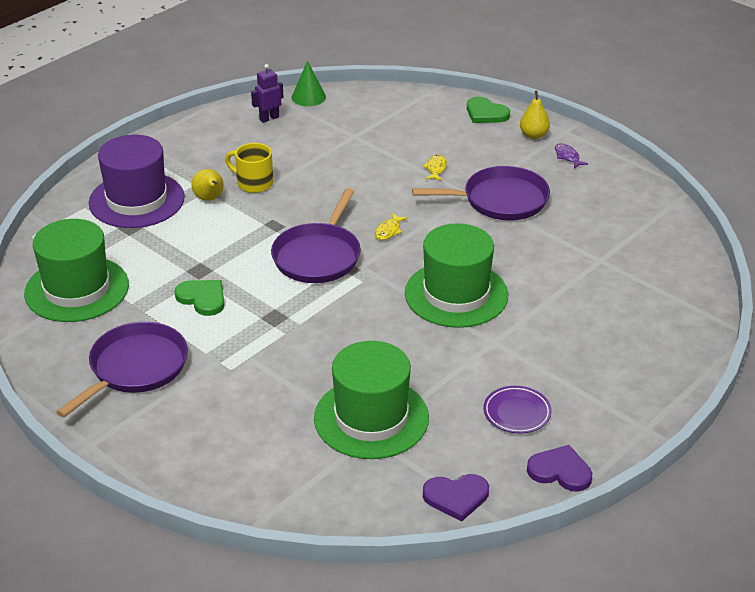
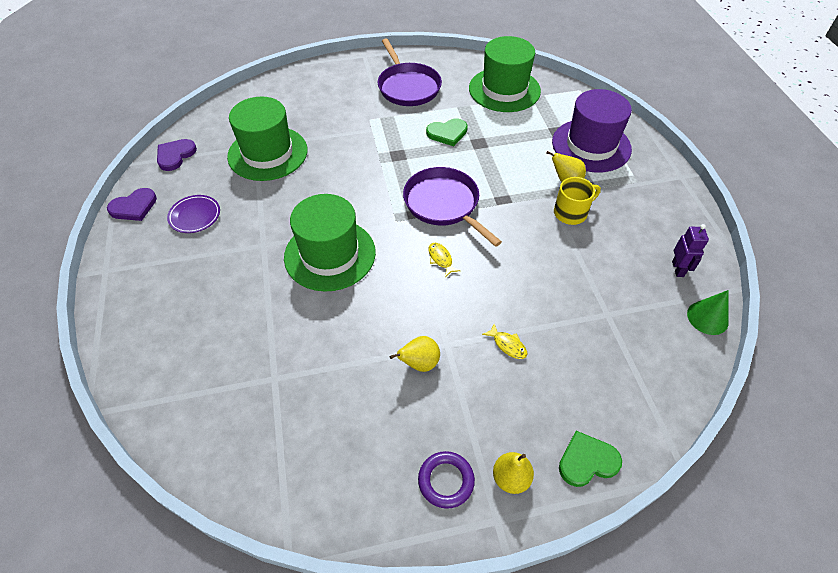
camera: 125 degrees right, 15 degrees up
purple pan [412,166,550,220] -> yellow pear [390,336,440,372]
purple fish [555,143,588,168] -> purple ring [418,451,475,509]

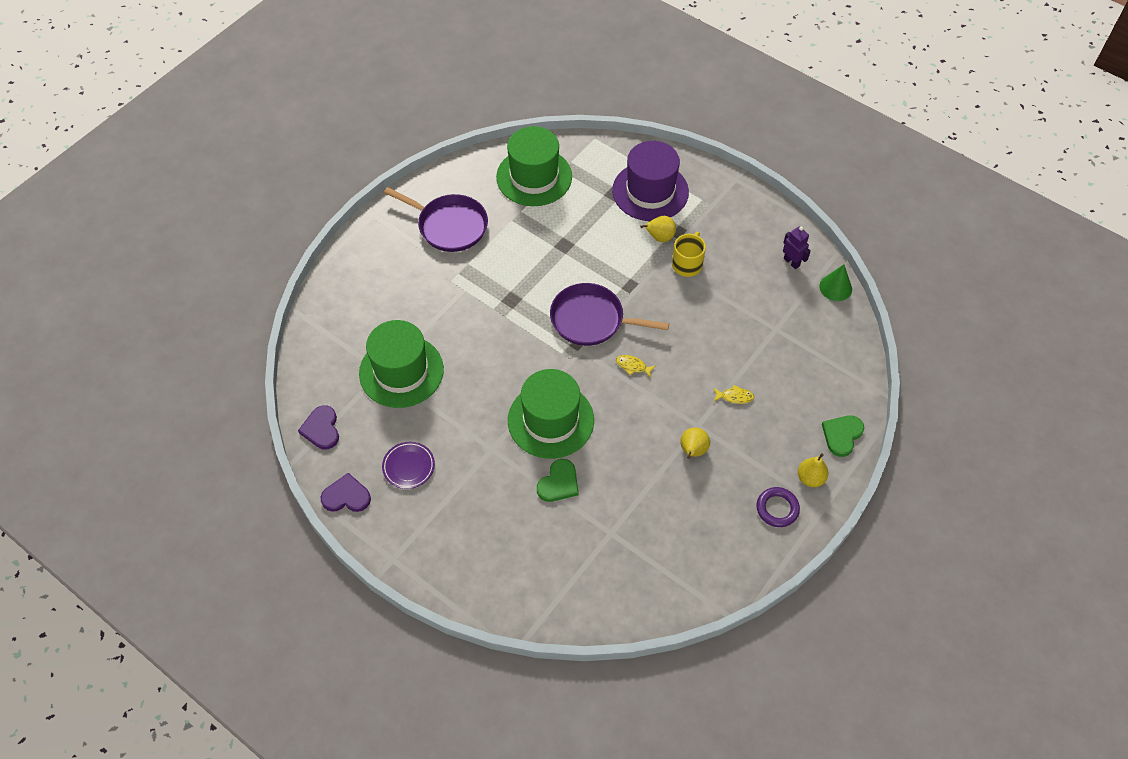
camera: 40 degrees left, 5 degrees up
purple heart [107,188,157,221] -> purple heart turned 105 degrees counterclockwise [321,473,371,512]
green heart [426,118,468,146] -> green heart moved to [537,459,579,502]

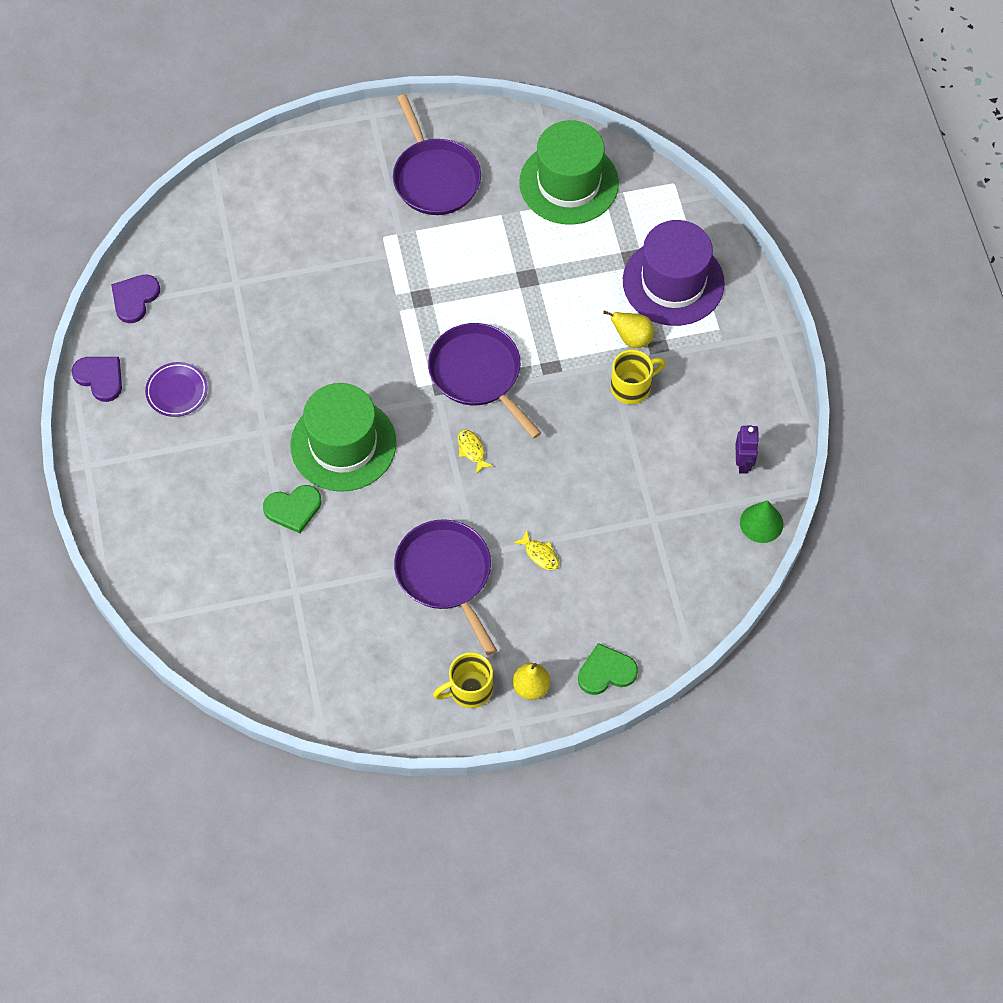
camera: 40 degrees right, 5 degrees up
green hat [359,320,444,408] -> none
yellow pear [680,427,710,459] -> purple pan [394,519,497,655]
purple ring [756,487,800,527] -> yellow mug [433,652,493,708]

